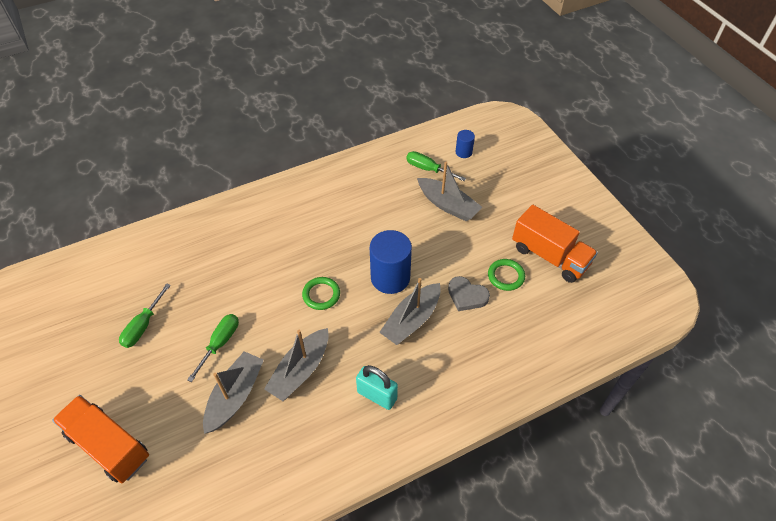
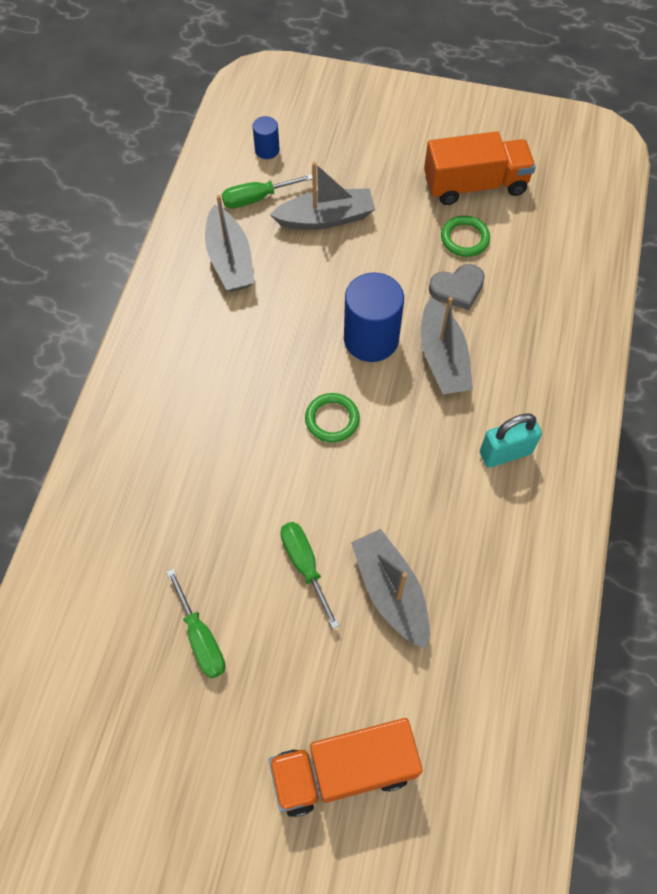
camera: 50 degrees left, 10 degrees up
grey boat [264,328,329,401] -> grey boat moved to [205,195,254,292]

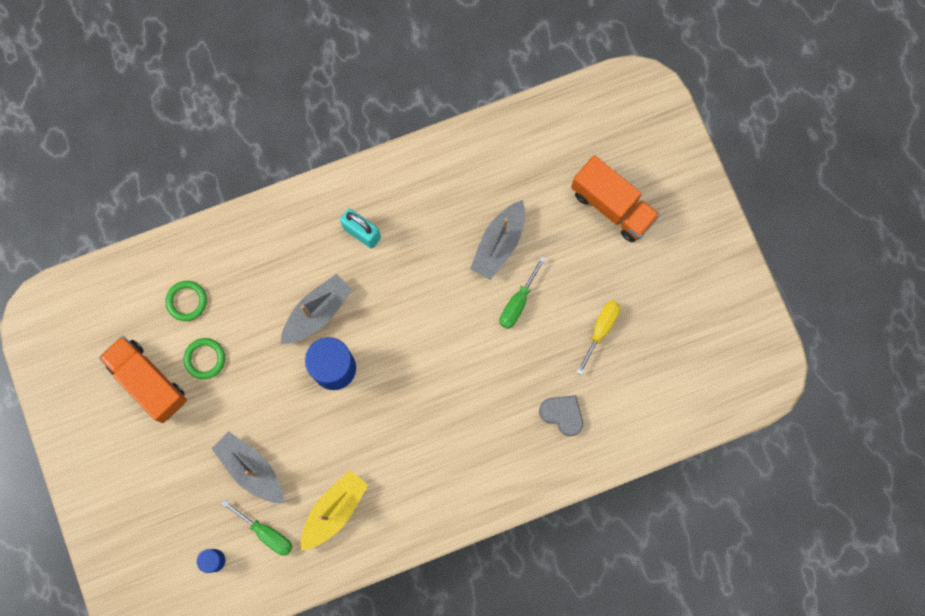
camera: 125 degrees left, 15 degrees up
green screwdriver [166,568,225,678] -> yellow screwdriver [576,300,620,375]
grey boat [205,195,254,292] -> yellow boat [301,470,368,551]
green ring [305,393,360,443] -> green ring moved to [165,281,207,321]
grey heart [429,264,485,310] -> grey heart moved to [539,395,583,436]

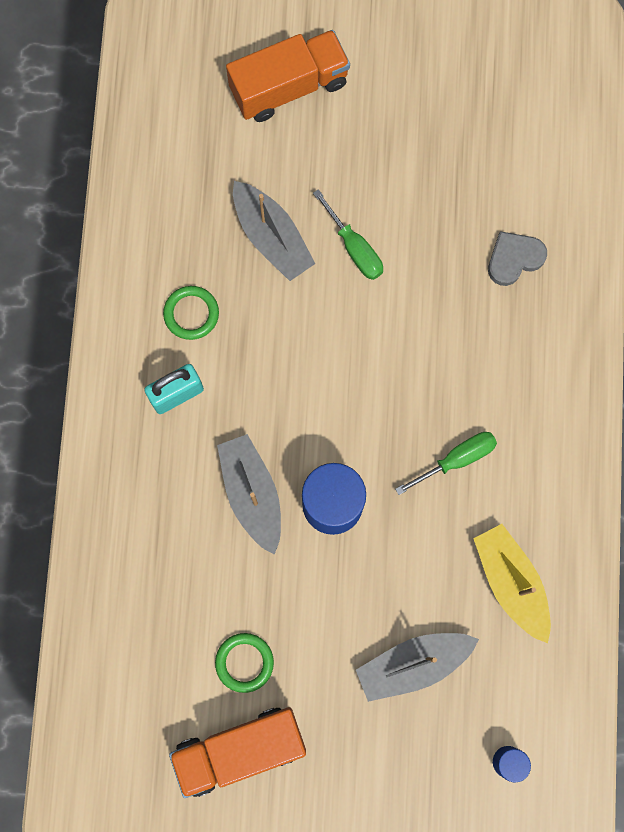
camera: 65 degrees left, 0 degrees up
green ring [165,281,207,321] -> green ring moved to [163,286,219,340]
green screwdriver [222,500,293,556] -> green screwdriver moved to [395,432,497,495]
yellow screwdriver [576,300,620,375] -> none

